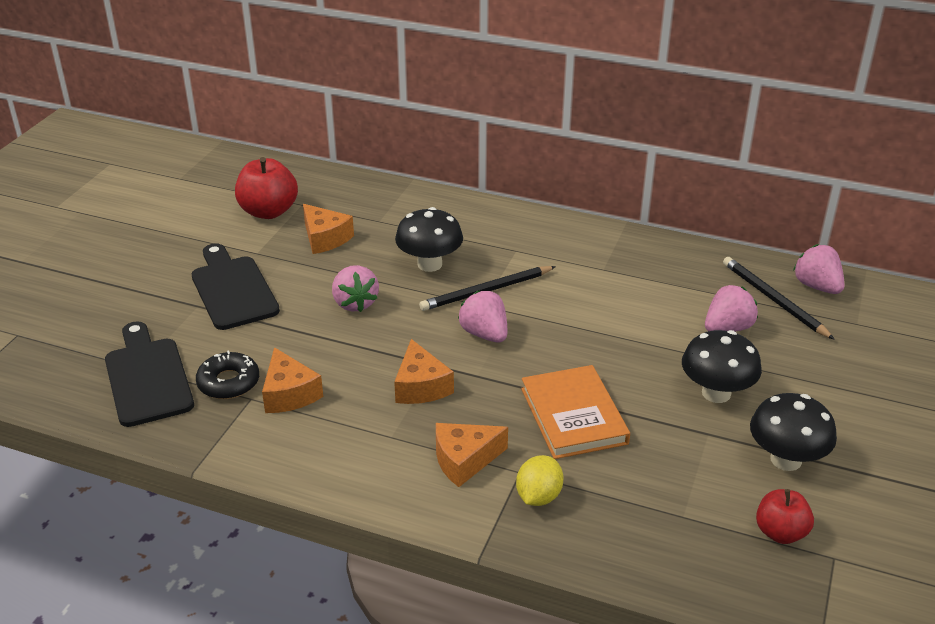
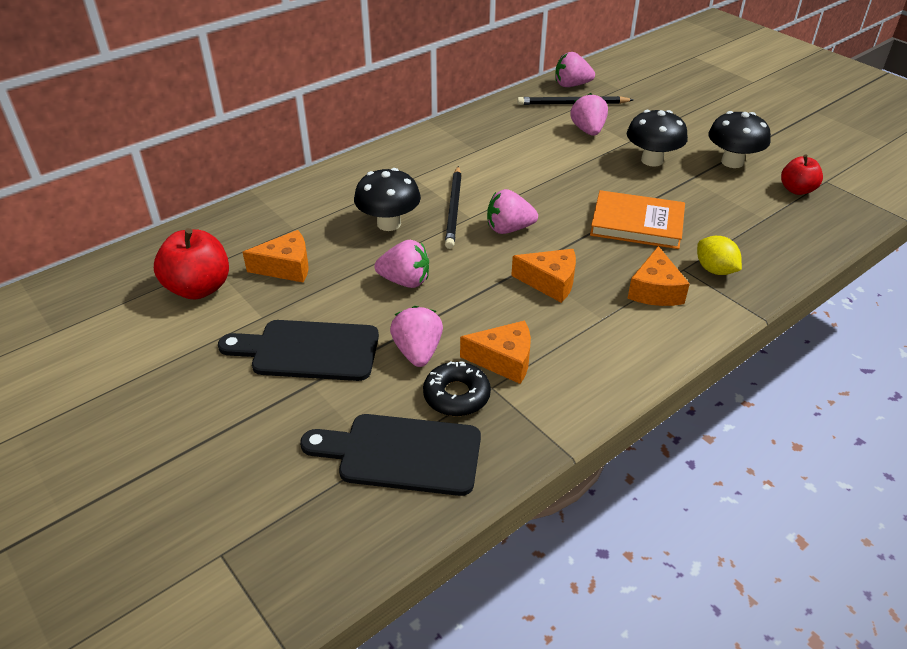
camera: 60 degrees left, 5 degrees up
none -> pink strawberry [390,306,443,367]

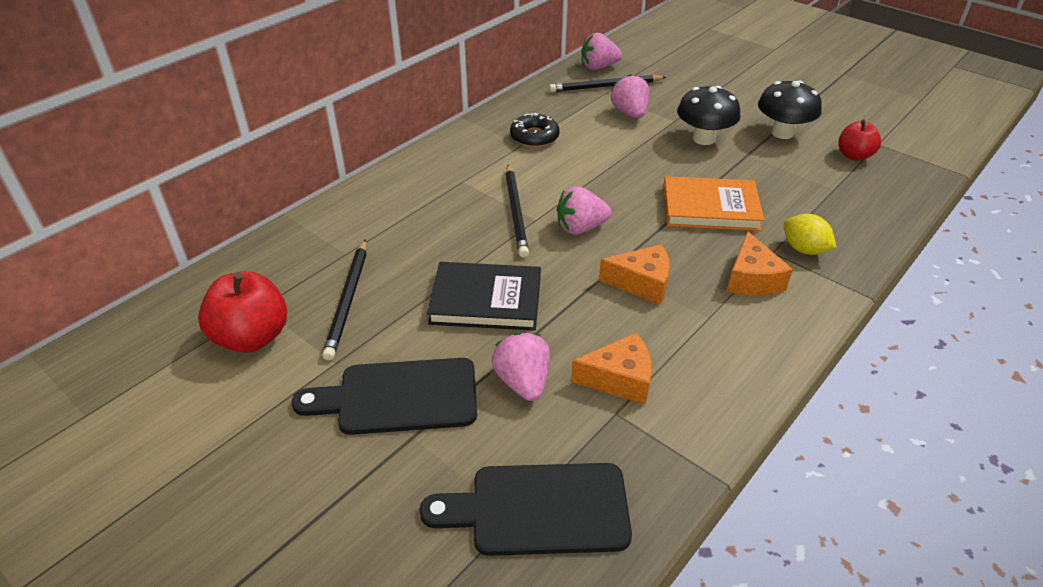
camera: 10 degrees left, 0 degrees up
orange cheese [243,230,309,283] -> black pencil [322,239,367,360]
black mushroom [354,168,421,231] -> none
pink strawberry [374,240,429,288] -> black book [427,262,541,331]
black donut [423,361,491,416] -> black donut moved to [510,113,560,147]

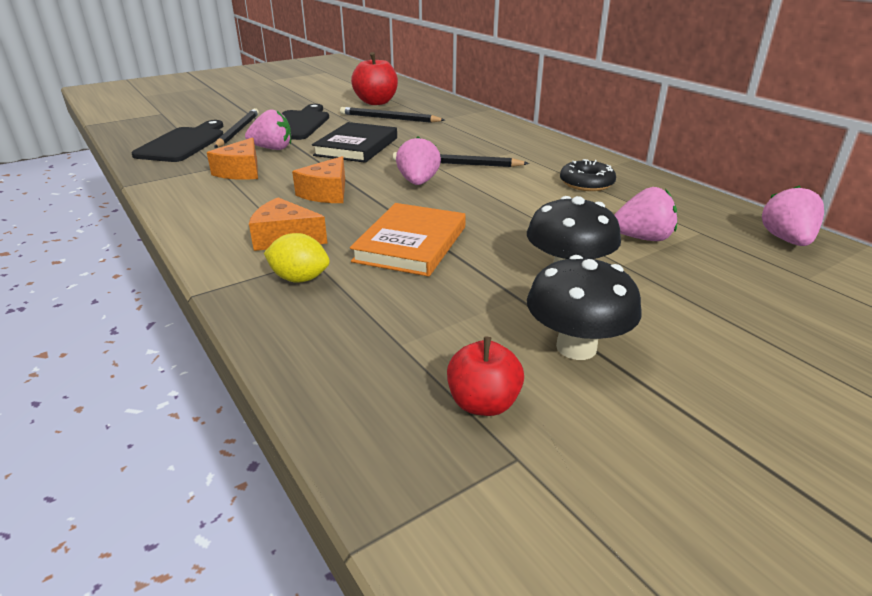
camera: 105 degrees right, 10 degrees down
black pencil [549,75,666,92] -> black pencil moved to [214,108,259,148]
yellow lemon [784,214,837,255] -> yellow lemon turned 45 degrees clockwise [264,233,330,283]

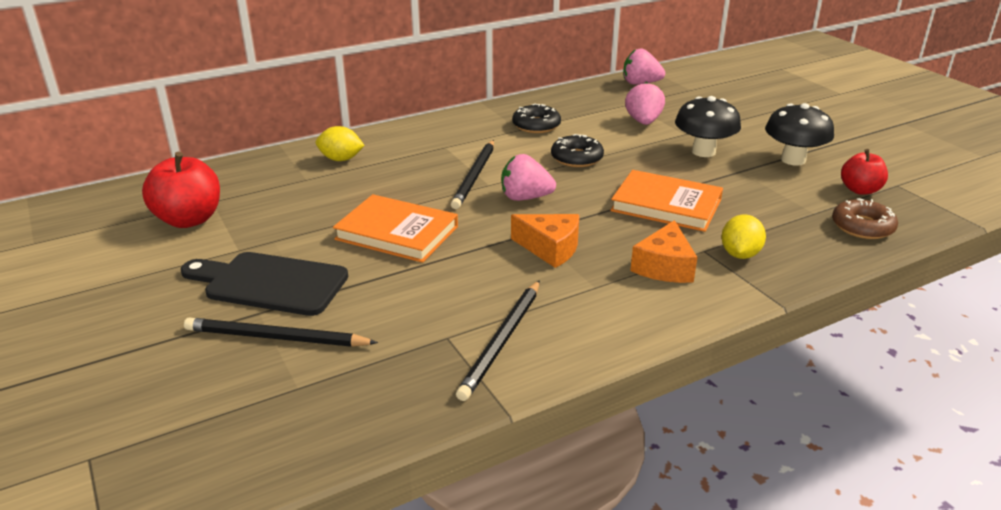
camera: 85 degrees left, 0 degrees up
black cutting board [132,120,224,162] -> none
orange cheese [207,137,258,180] -> none
pink strawberry [245,109,291,150] -> none
black book [312,122,397,163] -> orange book [333,194,458,263]
black pencil [340,107,445,123] -> black pencil moved to [456,280,540,401]
none -> yellow lemon [316,126,365,161]
none -> black donut [551,134,604,167]
none -> brown donut [832,198,898,239]

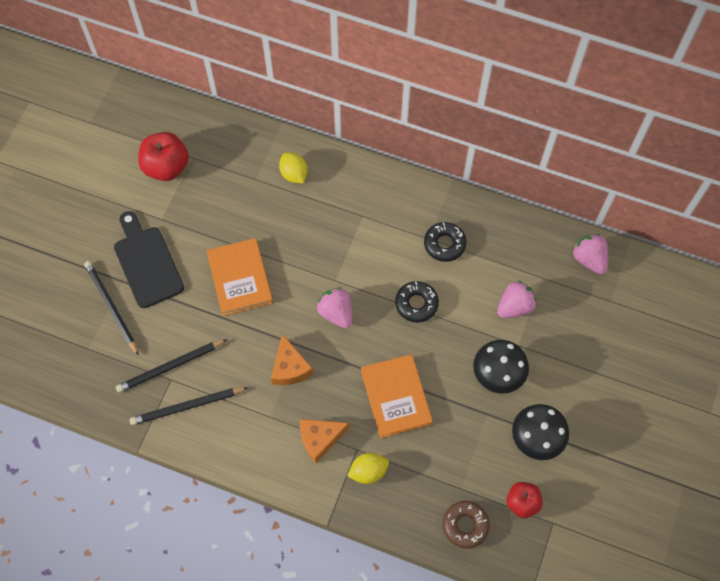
camera: 50 degrees right, 35 degrees up
black pencil [451,140,494,209] -> black pencil moved to [116,339,227,393]

